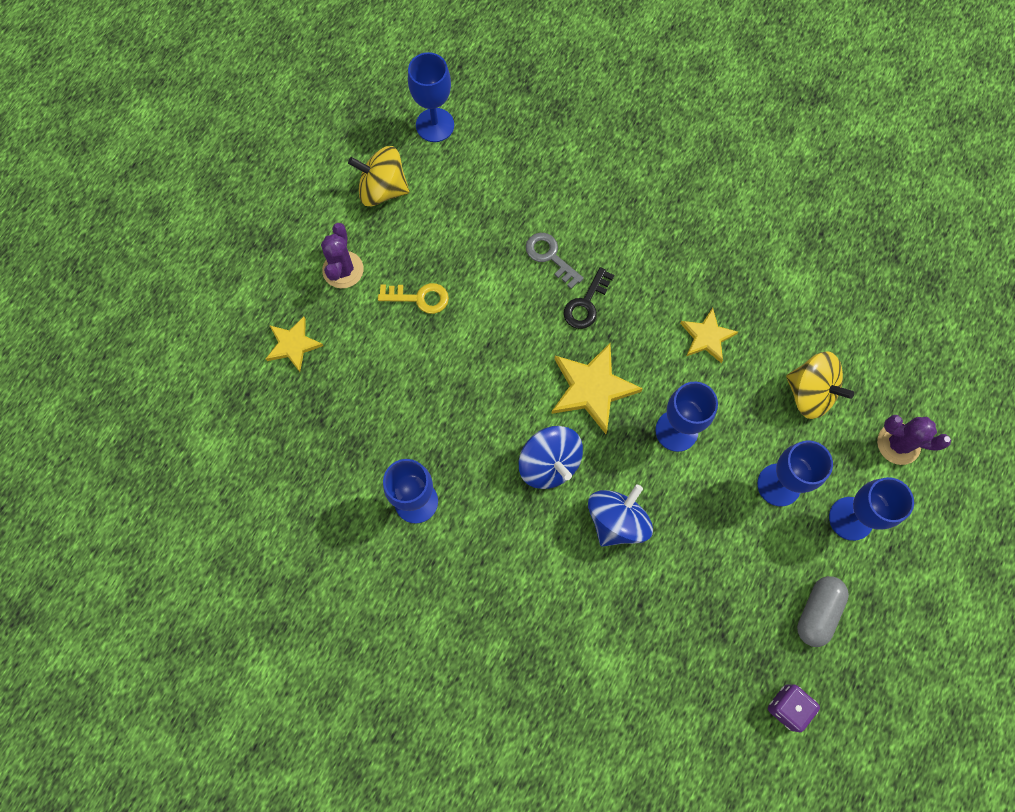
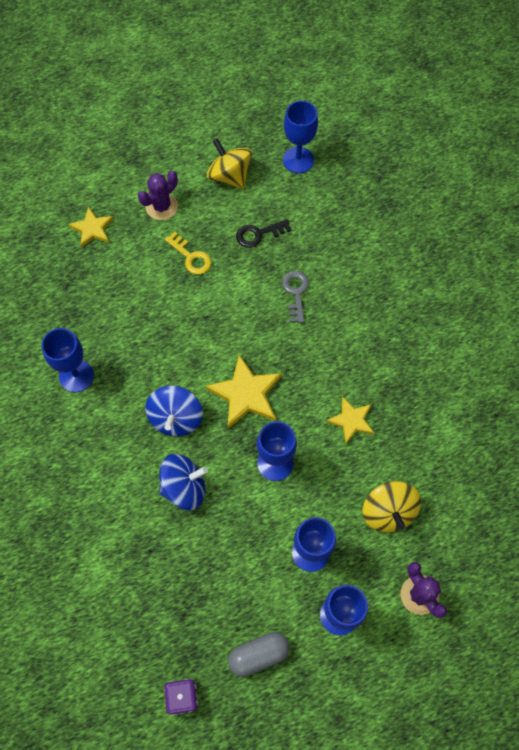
camera: 40 degrees right, 5 degrees down
black key [563,267,615,329] -> black key moved to [236,219,291,248]

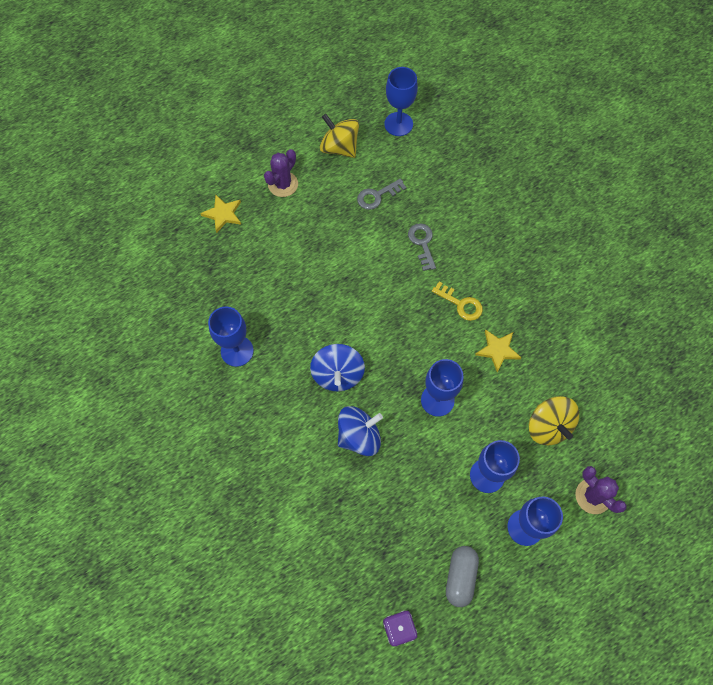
camera: 10 degrees left, 0 degrees up
yellow key [165,232,211,275] -> yellow key moved to [432,281,483,321]
yellow star [206,355,282,429] -> none
grey capsule [228,632,290,677] -> grey capsule turned 45 degrees counterclockwise [446,546,479,607]
black key [236,219,291,248] -> grey key [357,178,407,210]

